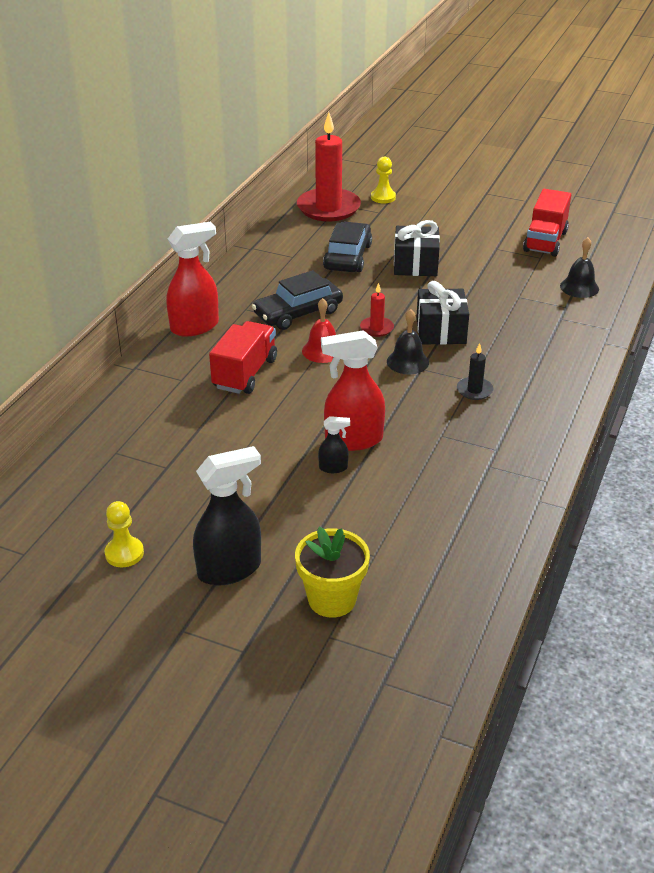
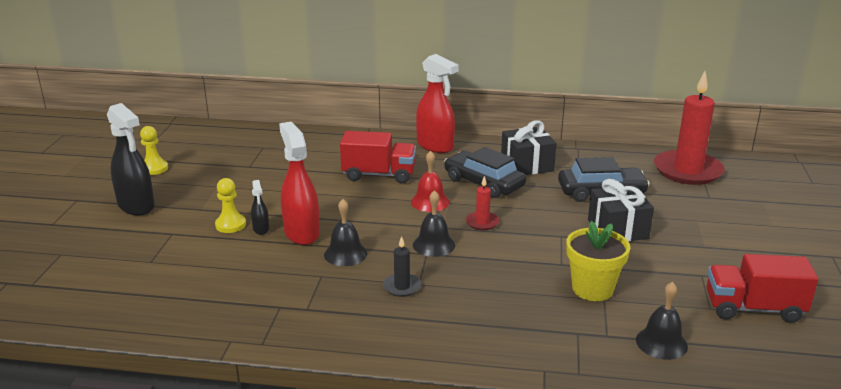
camera: 75 degrees right, 10 degrees down
yellow flower pot [295,527,370,618] -> yellow flower pot moved to [566,221,630,301]
yellow pawn [371,157,396,203] -> yellow pawn moved to [215,178,246,233]
black gift [416,281,469,345] -> black gift moved to [501,120,557,175]
none -> black bell [324,199,367,266]

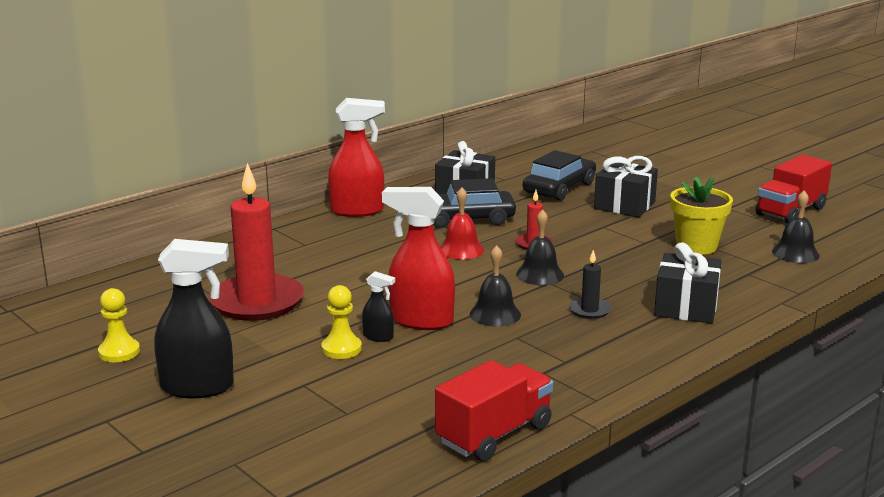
camera: 50 degrees left, 5 degrees down
red truck [340,131,416,184] -> red truck moved to [435,360,553,461]
red candle [654,71,725,185] -> red candle moved to [209,163,304,321]
none -> black gift [654,242,722,324]

